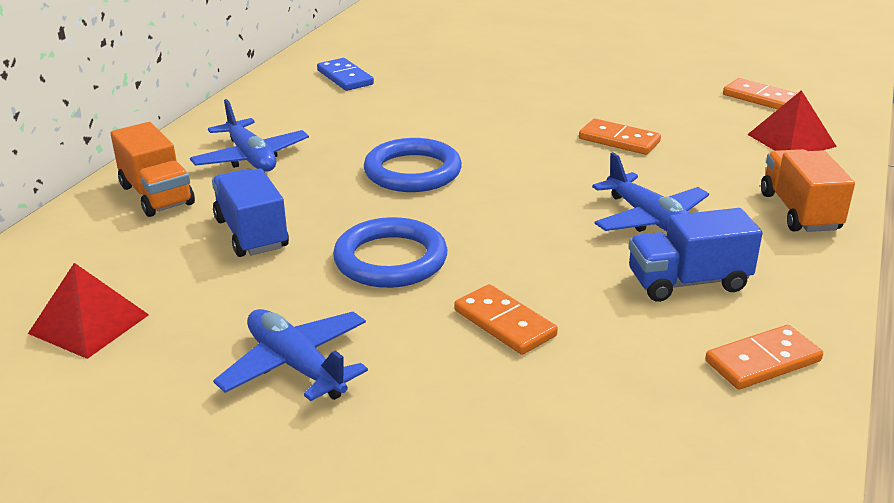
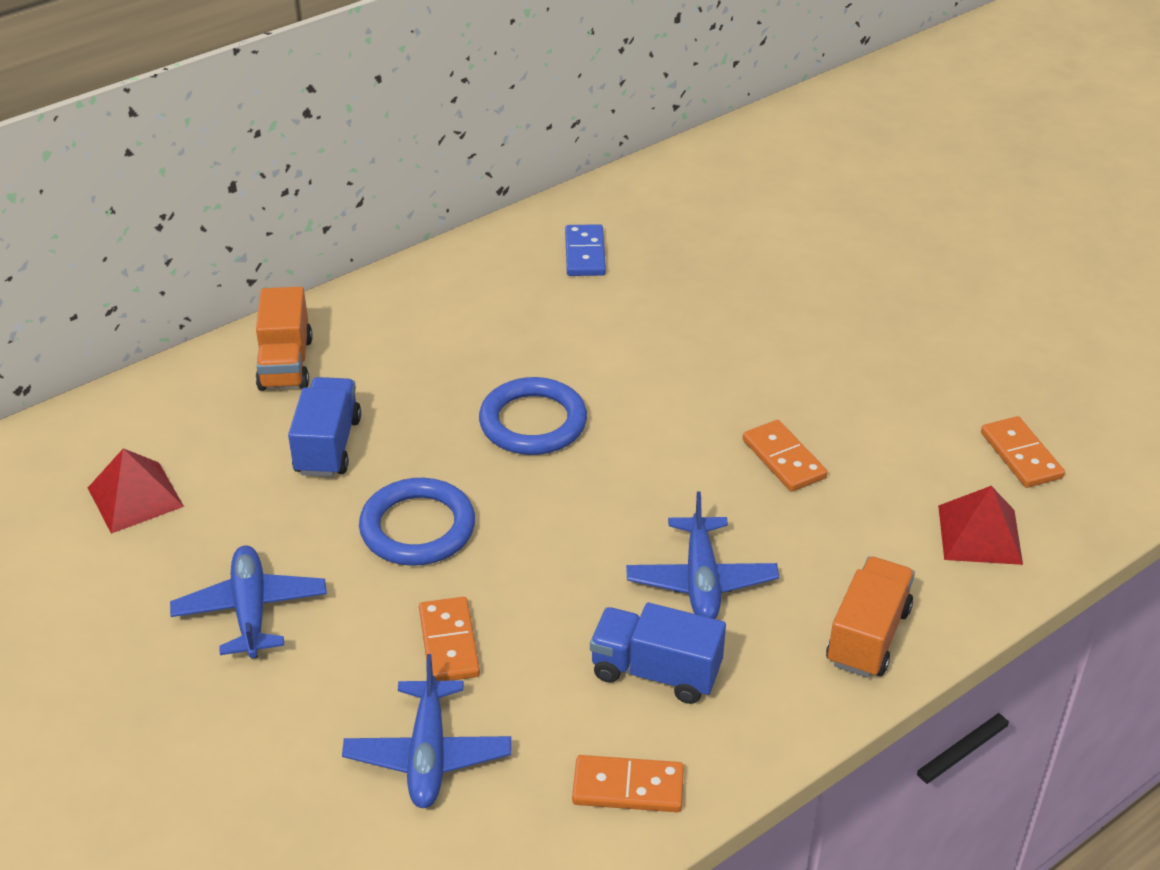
camera: 30 degrees right, 10 degrees up
blue plane [190,99,309,172] -> blue plane moved to [342,654,511,808]

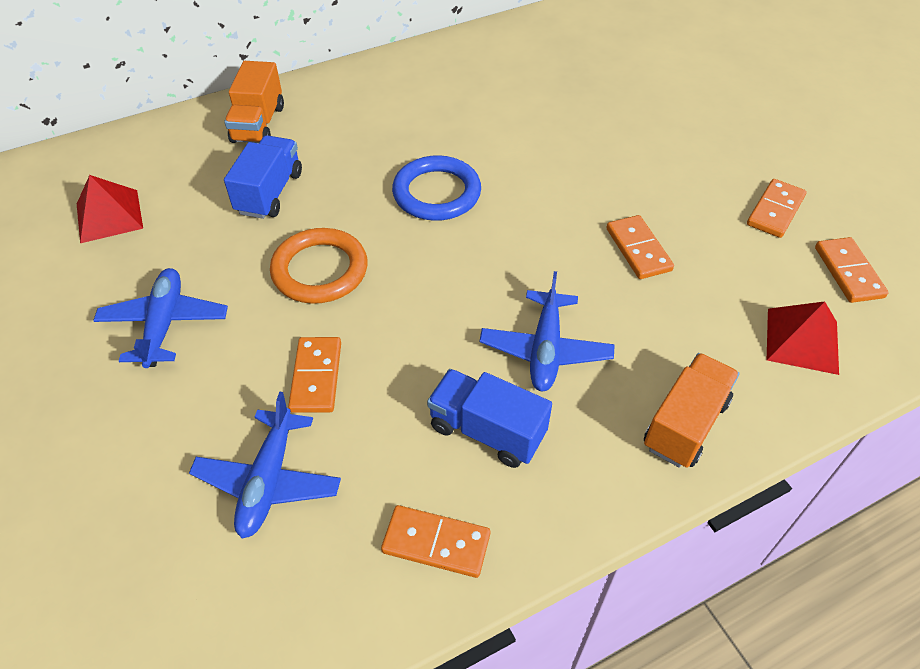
camera: 10 degrees right, 10 degrees up
blue ring [359,478,475,566] -> orange ring [270,228,368,304]
blue domino [565,224,606,276] -> none
none -> orange domino [747,179,807,238]

